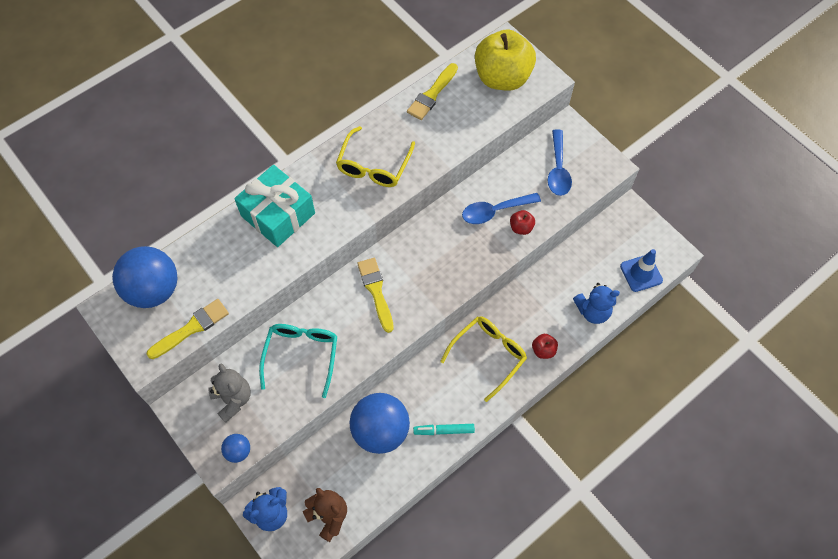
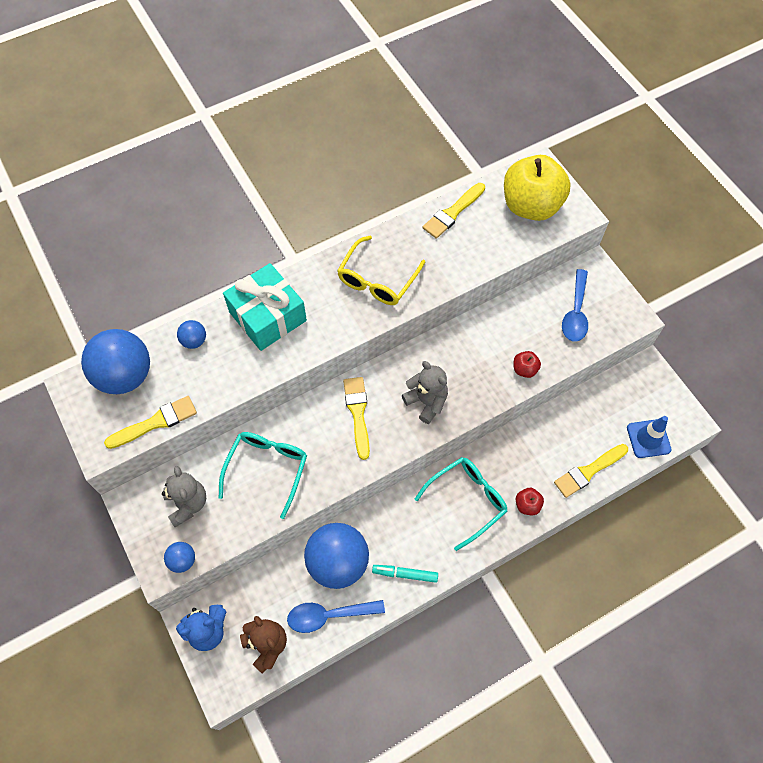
camera: 10 degrees right, 0 degrees up
yellow glasses [440,316,527,402] -> turquoise glasses [414,457,508,551]
blue spoon [462,193,541,224] -> blue spoon moved to [287,600,385,633]
blue teddy bear [573,283,620,324] -> yellow brush [554,444,628,498]
none -> blue ball [177,320,206,349]
none -> grey teddy bear [402,361,448,424]

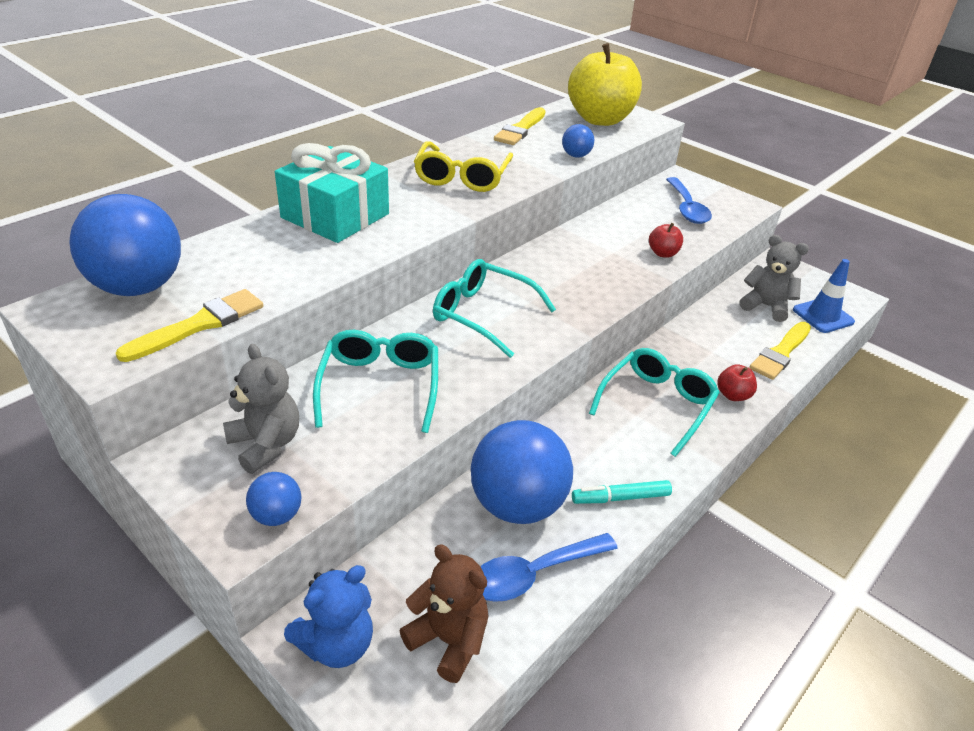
camera: 20 degrees left, 25 degrees down
blue ball [177,320,206,349] -> blue ball moved to [562,124,594,158]
yellow brush [343,377,370,460] -> turquoise glasses [433,259,556,358]
grey teddy bear [402,361,448,424] -> grey teddy bear moved to [740,235,809,322]

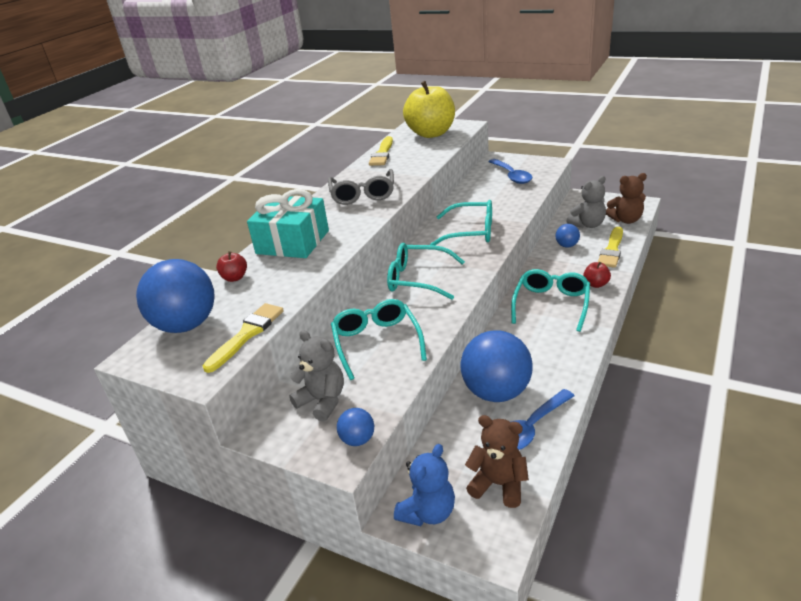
camera: 10 degrees left, 5 degrees down
yellow glasses [414,141,513,192] -> grey glasses [328,169,394,205]
blue ball [562,124,594,158] -> blue ball moved to [556,224,580,247]
turquoise marker [572,480,672,504] -> none
red apple [649,223,683,257] -> red apple moved to [216,251,247,282]
grey teddy bear [740,235,809,322] -> grey teddy bear turned 135 degrees clockwise [567,176,606,228]
blue traffic cone [793,259,855,333] -> brown teddy bear [606,173,647,224]
none -> turquoise glasses [430,200,492,245]

